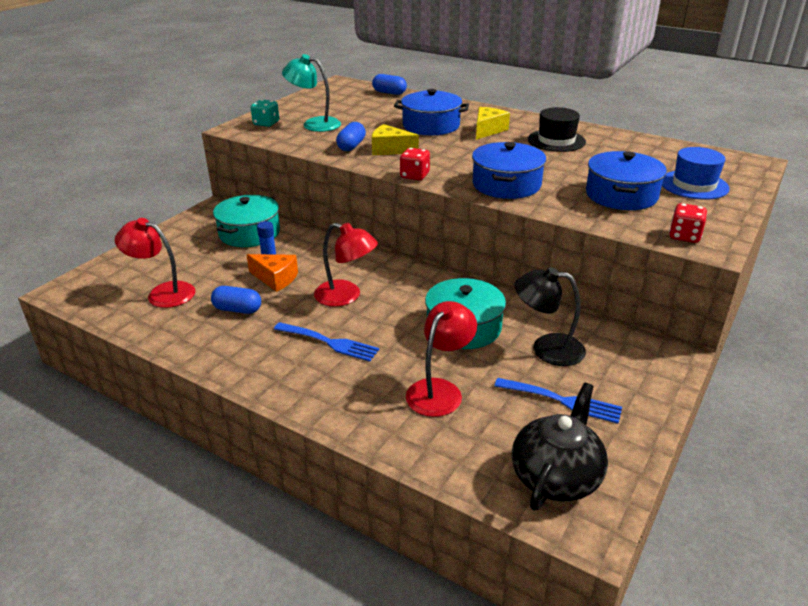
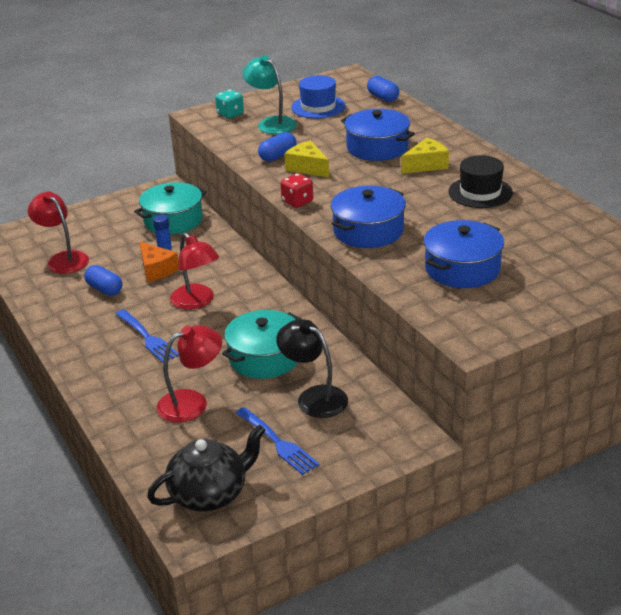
camera: 30 degrees right, 0 degrees up
blue hat [662,147,729,200] -> blue hat moved to [291,75,346,118]
red dice [669,203,707,243] -> none

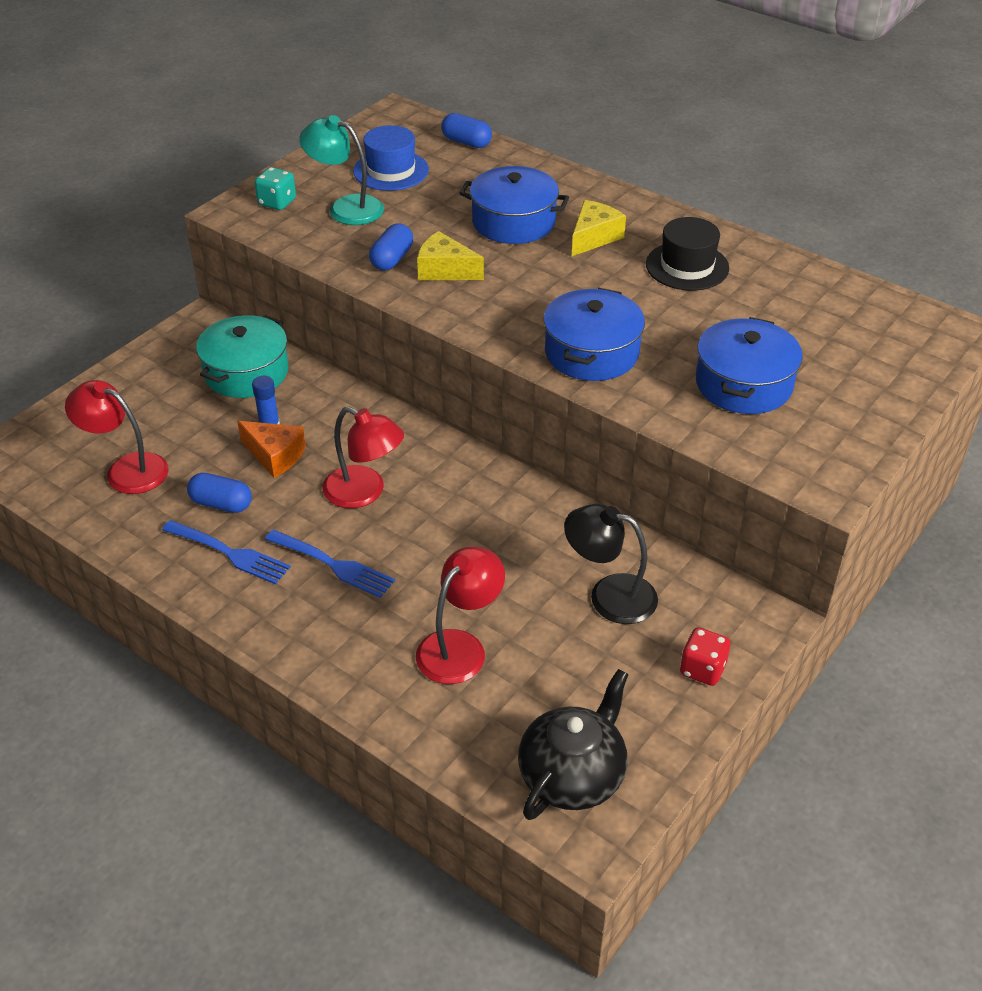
camera: 25 degrees left, 10 degrees up
turquoise pot [222,310,301,379] -> none
blue fork [236,407,320,475] -> blue fork moved to [162,520,291,584]
red dice [280,173,313,208] -> red dice moved to [680,627,731,686]

